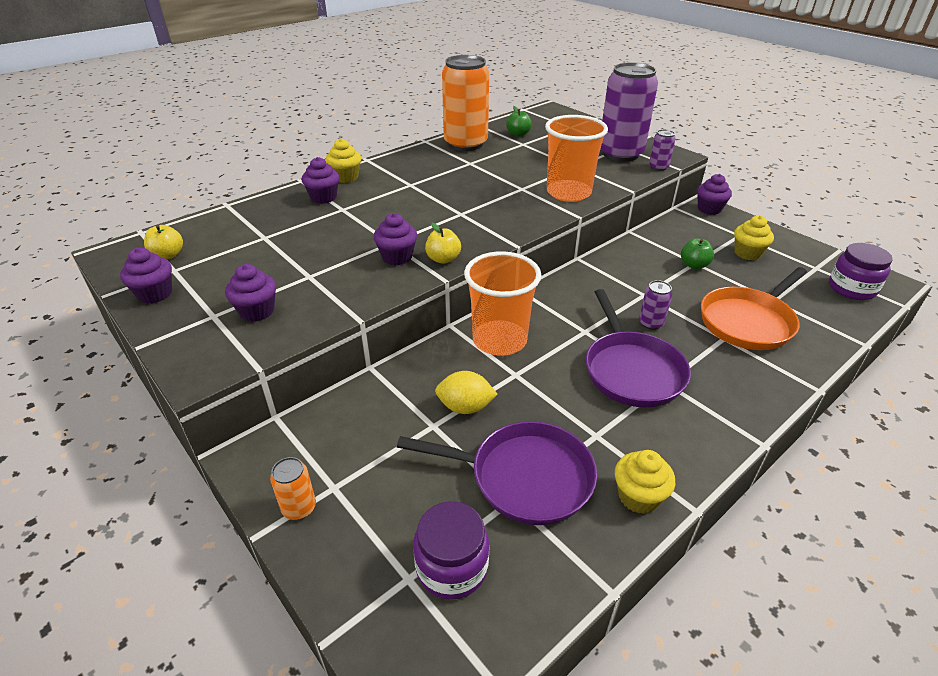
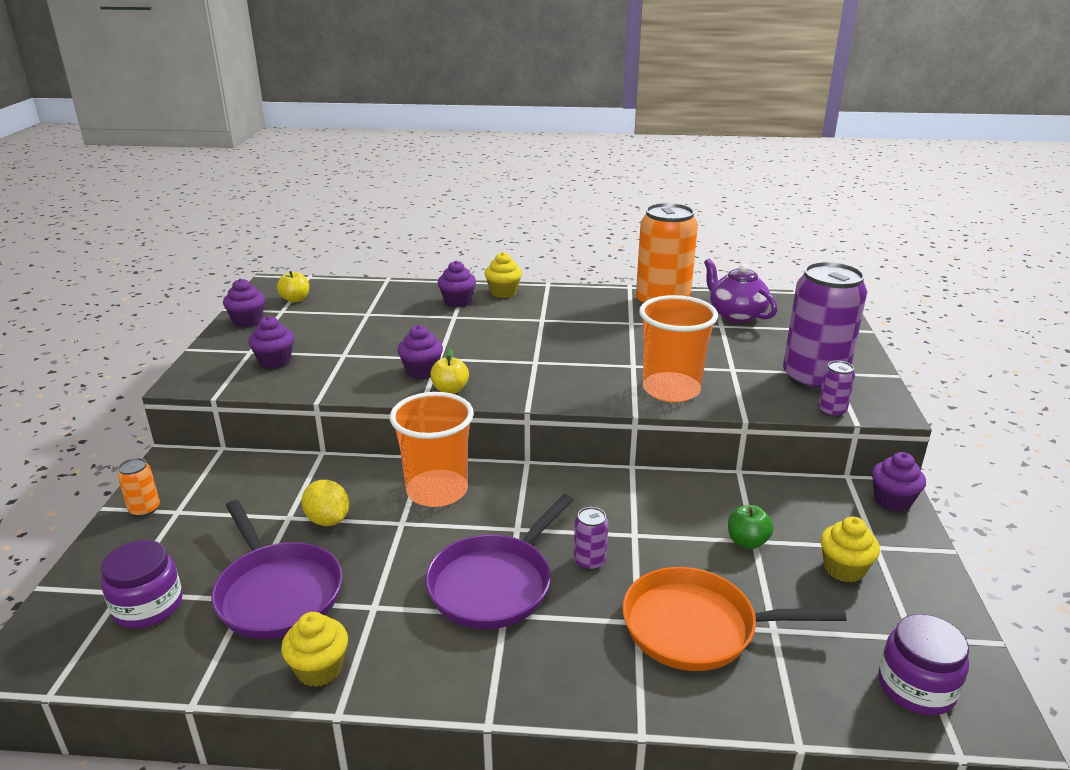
camera: 45 degrees right, 10 degrees down
green apple [506,106,532,137] -> purple teapot [704,259,778,323]

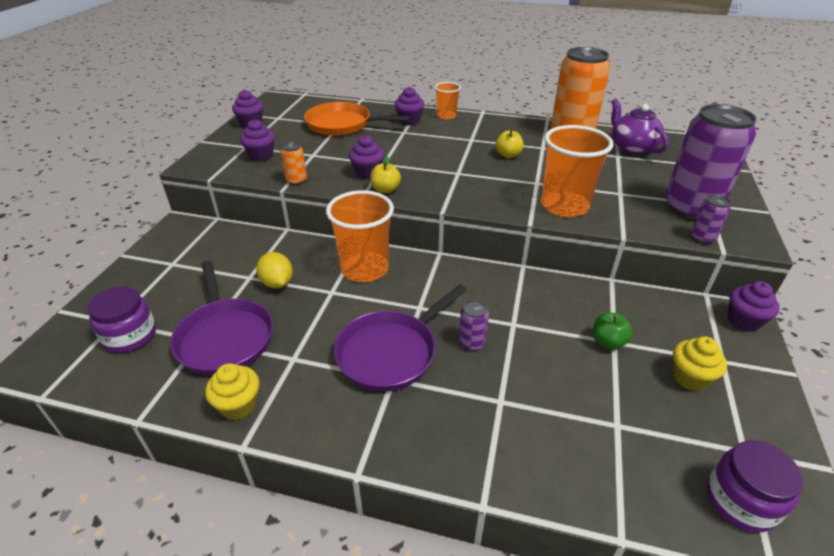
camera: 10 degrees right, 10 degrees up
orange can [117,458,160,517] -> orange can moved to [281,142,307,185]
yellow apple [277,271,309,303] -> yellow apple moved to [496,130,524,158]
yellow cupcake [484,252,522,298] -> orange cup [435,82,461,120]
orange pan [622,567,846,671] -> orange pan moved to [304,102,411,136]

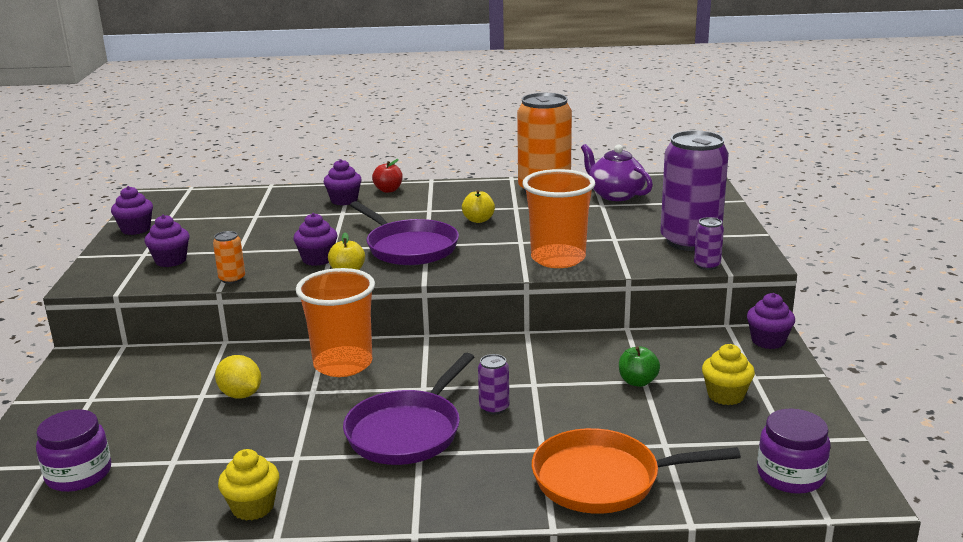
camera: 15 degrees left, 15 degrees down
purple pan [170,261,273,375] -> purple pan moved to [350,201,459,265]
orange pan [304,102,411,136] -> orange pan moved to [532,428,741,514]
orange cup [435,82,461,120] -> red apple [372,159,403,193]

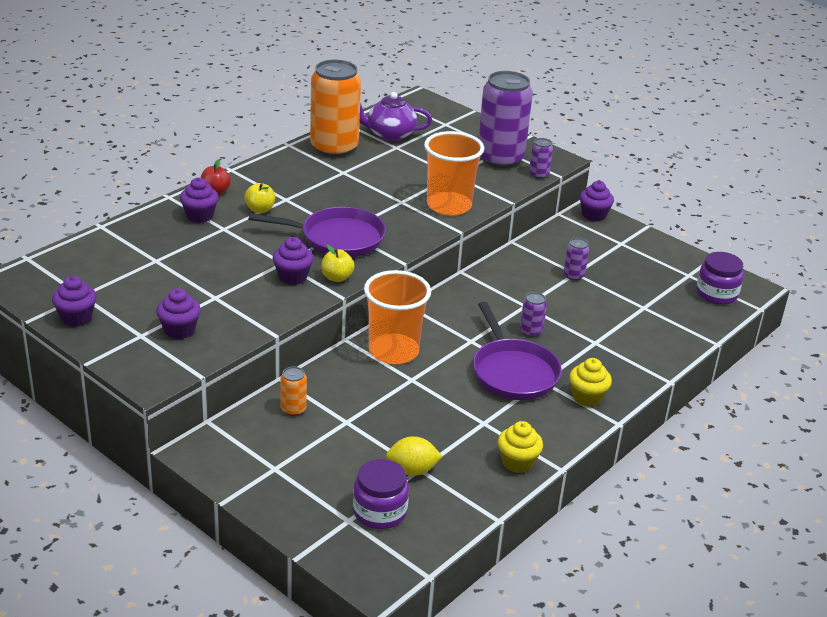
camera: 50 degrees left, 10 degrees up
orange can [213,231,245,284] -> orange can moved to [281,367,307,416]
yellow lemon [215,355,261,398] -> yellow lemon moved to [386,436,443,476]
yellow apple [462,190,495,223] -> yellow apple moved to [244,183,275,213]
orange pan [532,428,741,514] -> none
green apple [619,346,660,387] -> purple can [564,238,589,281]
yellow cupcake [702,344,755,405] -> yellow cupcake moved to [569,358,612,407]

